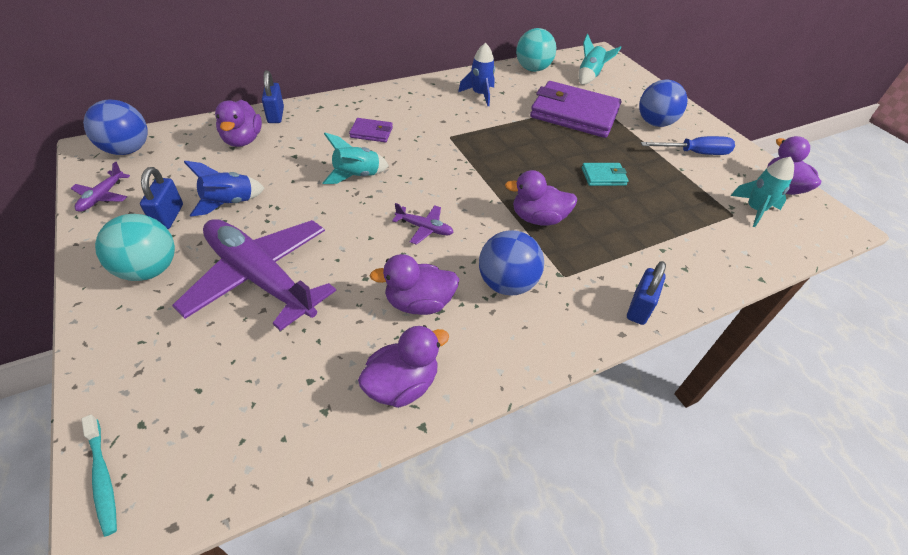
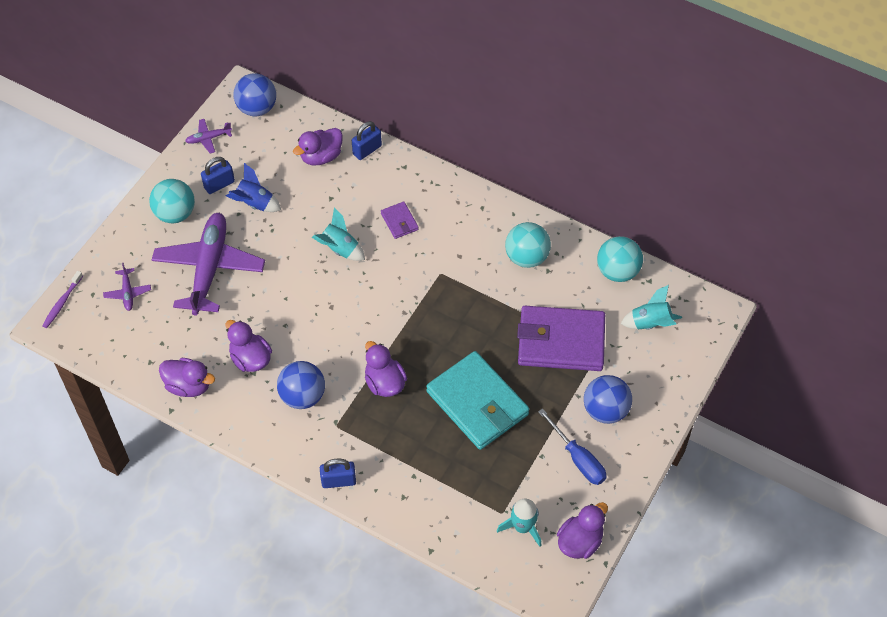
camera: 60 degrees right, 10 degrees up
turquoise toothbrush [81,415,117,537] -> purple toothbrush [42,271,83,328]
purple plane [392,203,454,245] -> purple plane moved to [103,263,151,311]
blue rocket [458,43,495,106] -> turquoise ball [505,222,551,268]
purple wallet [530,81,621,138] -> purple wallet turned 75 degrees counterclockwise [517,306,605,371]
turquoise wallet [582,163,628,186] -> turquoise wallet [426,351,529,450], size x2.27

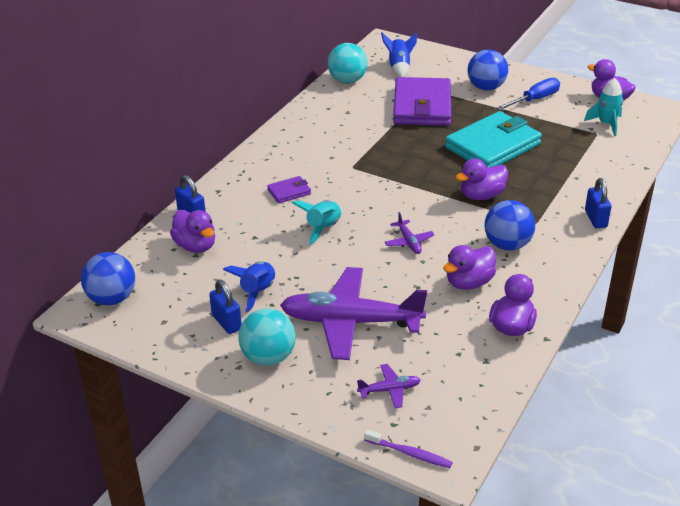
camera: 90 degrees left, 20 degrees down
purple plane [185,119,232,154] -> purple plane moved to [385,212,434,254]
turquoise ball [505,222,551,268] -> none
turquoise rocket [621,285,682,330] -> blue rocket [381,32,417,77]

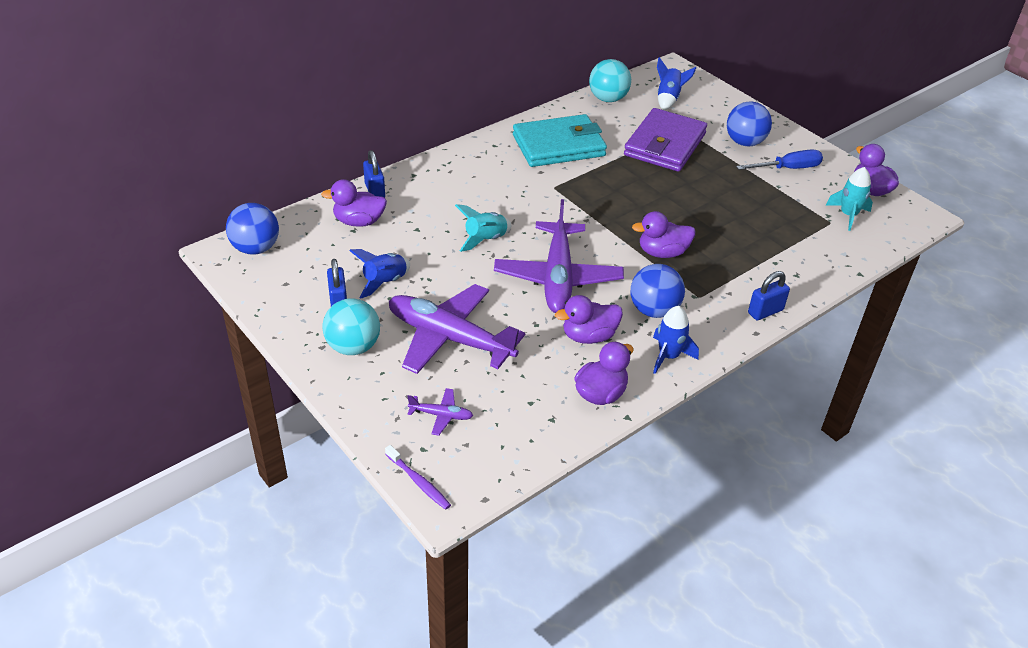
camera: 20 degrees right, 5 degrees up
purple duck [170,210,215,253] -> purple duck turned 105 degrees clockwise [321,179,387,227]
purple wallet [267,176,311,203] -> none
purple plane [385,212,434,254] -> purple plane [494,199,624,313], size x2.40
turquoise wallet [445,111,542,168] -> turquoise wallet moved to [513,114,607,167]
blue padlock [585,178,611,228] -> blue padlock turned 45 degrees clockwise [748,271,790,320]
none -> blue rocket [653,306,699,374]

